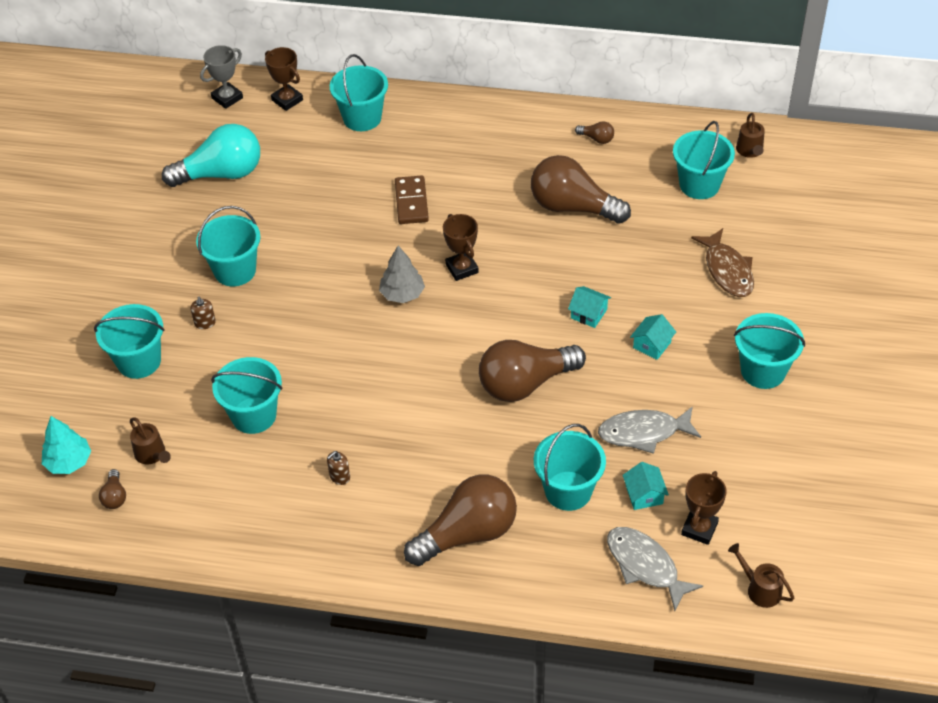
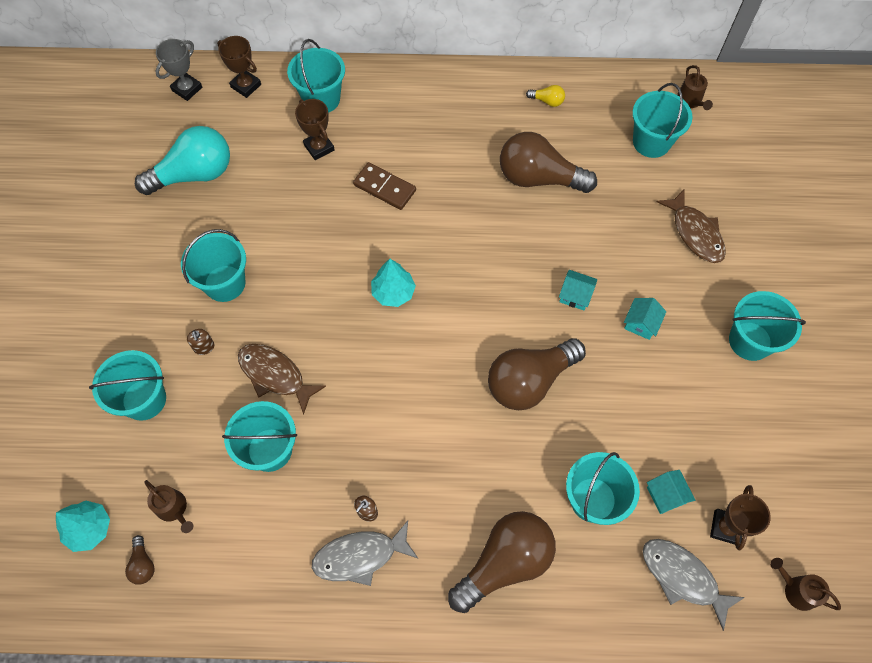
camera: 10 degrees left, 15 degrees up
grey tree [379,246,425,303] -> turquoise tree [371,259,416,307]
brown domino [395,176,429,224] -> brown domino turned 45 degrees counterclockwise [353,162,416,210]
brown trophy [443,214,479,281] -> brown trophy moved to [295,99,334,160]
brown light bulb [575,121,614,144] -> yellow light bulb [526,85,565,107]
grey fish [598,406,701,454] -> grey fish moved to [312,521,418,586]
none -> brown fish [238,344,326,415]

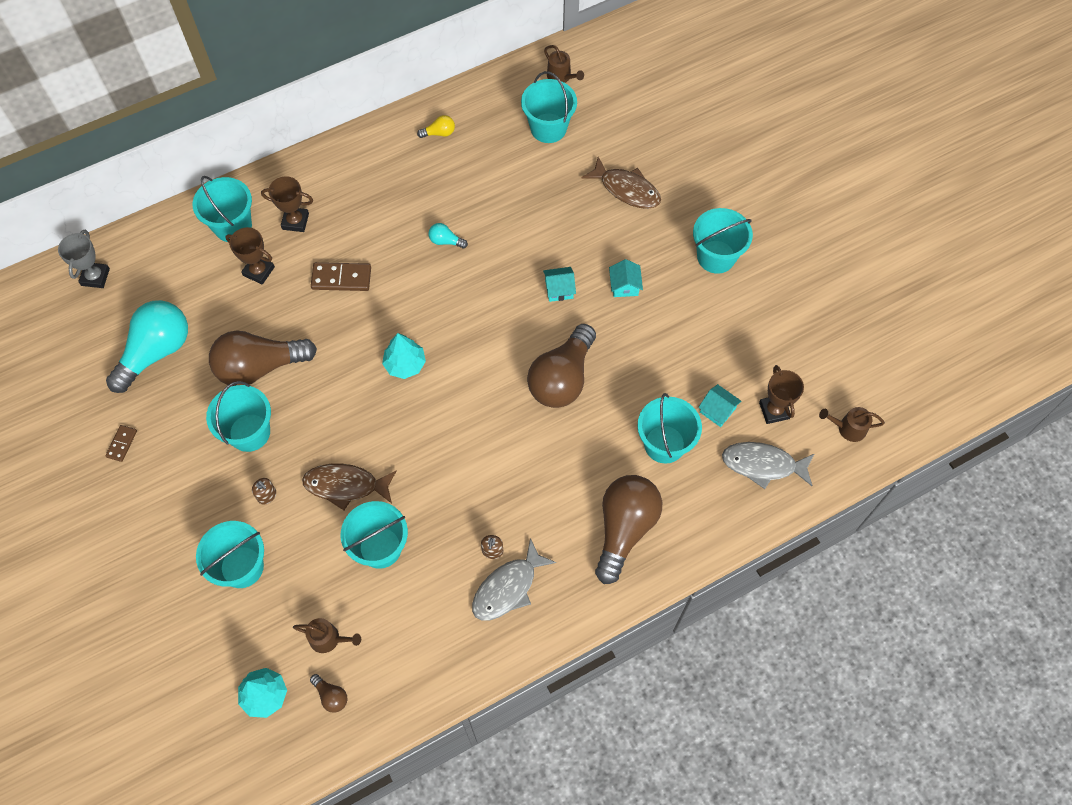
camera: 30 degrees left, 0 degrees up
brown trophy [217,36,261,98] -> brown trophy moved to [261,176,313,232]
brown light bulb [500,132,597,193] -> brown light bulb moved to [209,330,317,386]
none -> brown domino [105,425,137,462]
none -> turquoise light bulb [428,223,468,249]

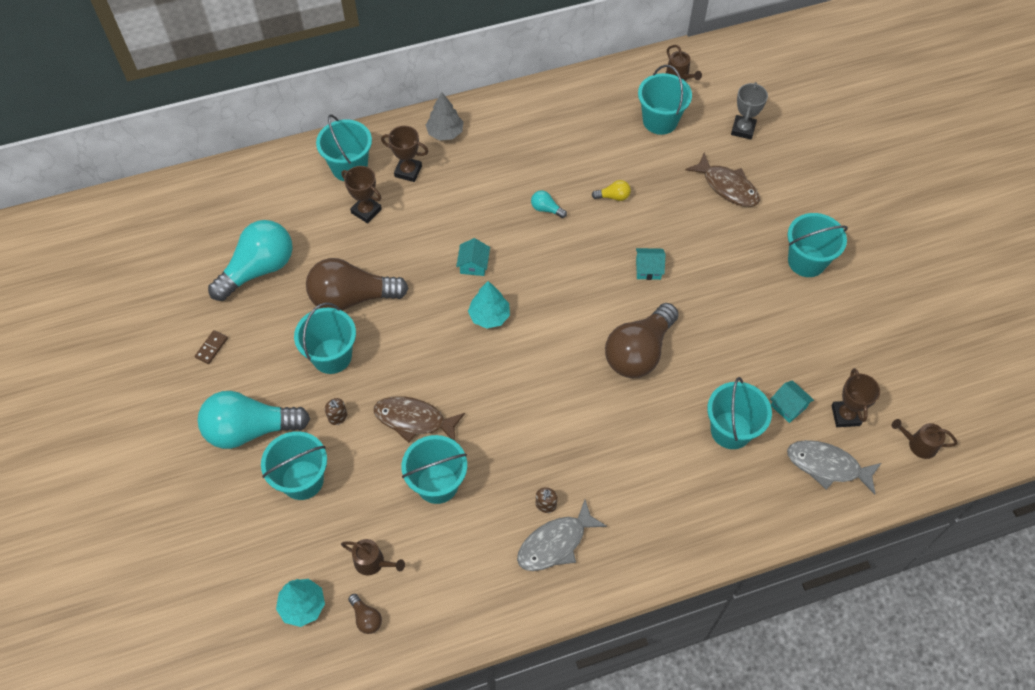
camera: 10 degrees right, 5 degrees down
grey trophy [58,230,110,288] -> grey trophy moved to [731,82,768,140]
brown domino [311,262,371,291] -> none
yellow light bulb [417,115,455,138] -> yellow light bulb moved to [592,180,631,201]
brown light bulb [595,475,662,584] -> none
turquoise house [609,259,643,297] -> turquoise house moved to [456,238,490,276]
none -> turquoise light bulb [198,391,310,449]
none -> grey tree [426,92,464,140]

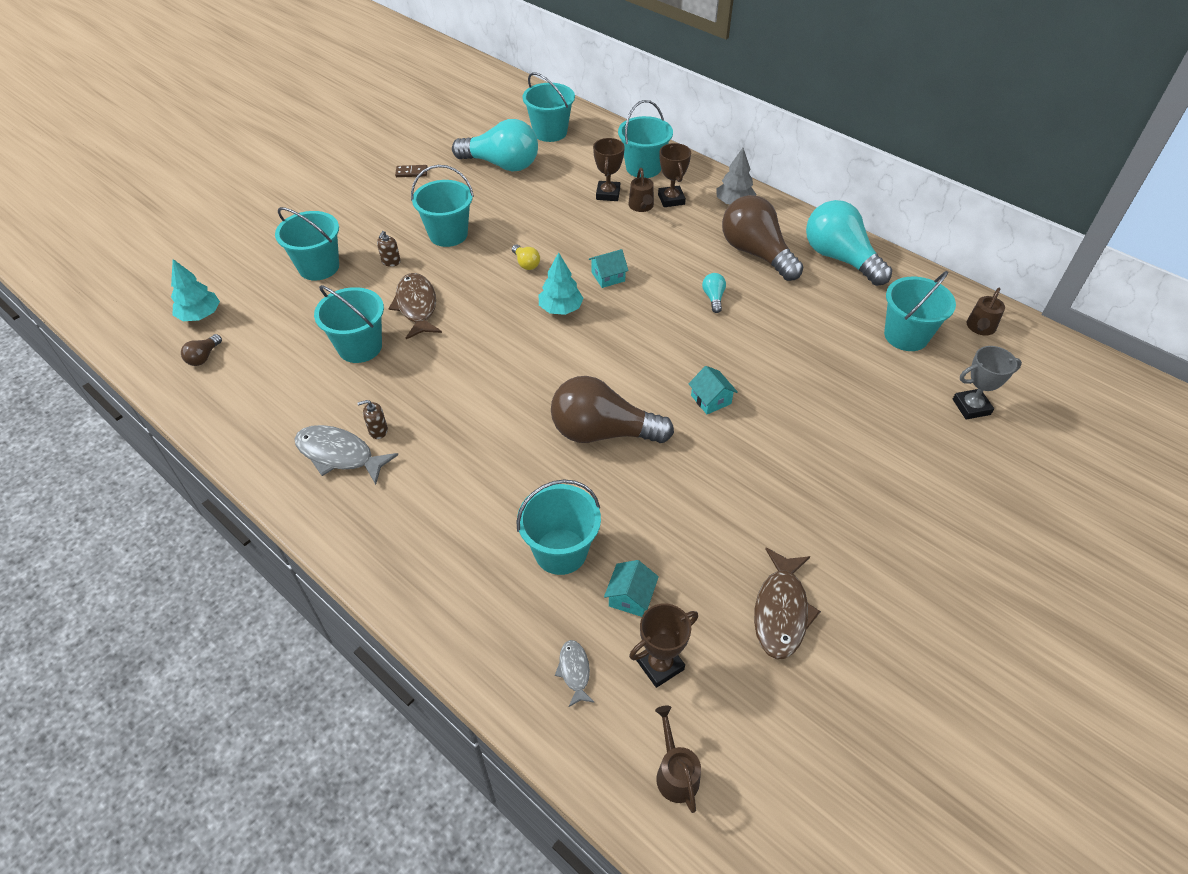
camera: 60 degrees right, 10 degrees down
turquoise light bulb [198,391,310,449] -> turquoise light bulb moved to [806,200,892,286]
brown light bulb [306,258,409,311] -> brown light bulb moved to [722,195,803,281]
brown watering can [341,539,405,576] -> brown watering can moved to [628,168,654,212]
yellow light bulb [592,180,631,201] -> yellow light bulb moved to [512,245,540,270]
brown fish [685,153,760,207] -> brown fish moved to [754,548,821,659]
grey fish [787,440,881,494] -> grey fish [555,640,595,707], size x0.53
turquoise bucket [788,213,848,277] -> turquoise bucket moved to [522,72,575,142]

